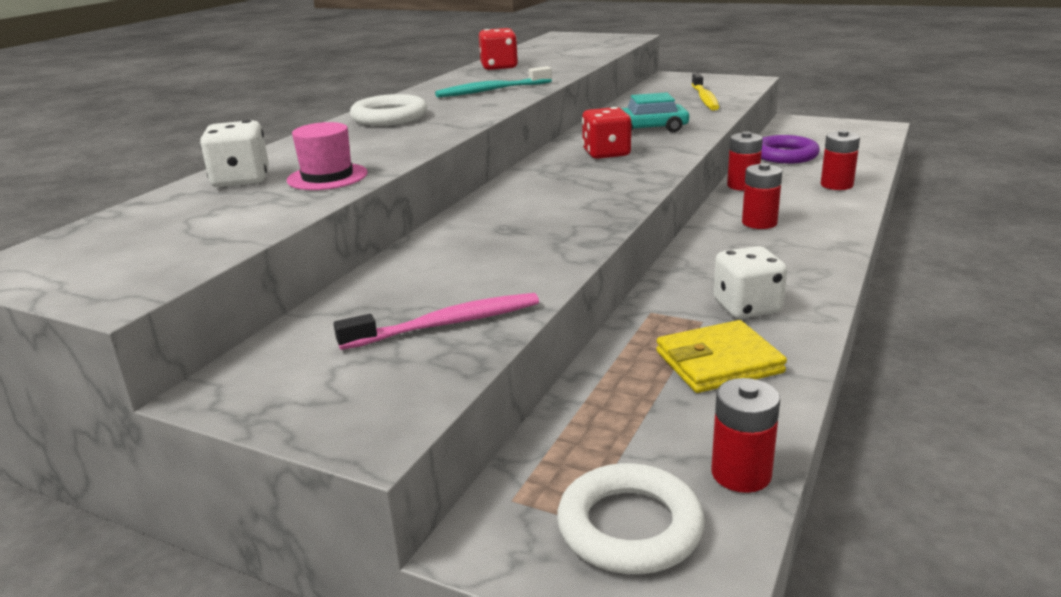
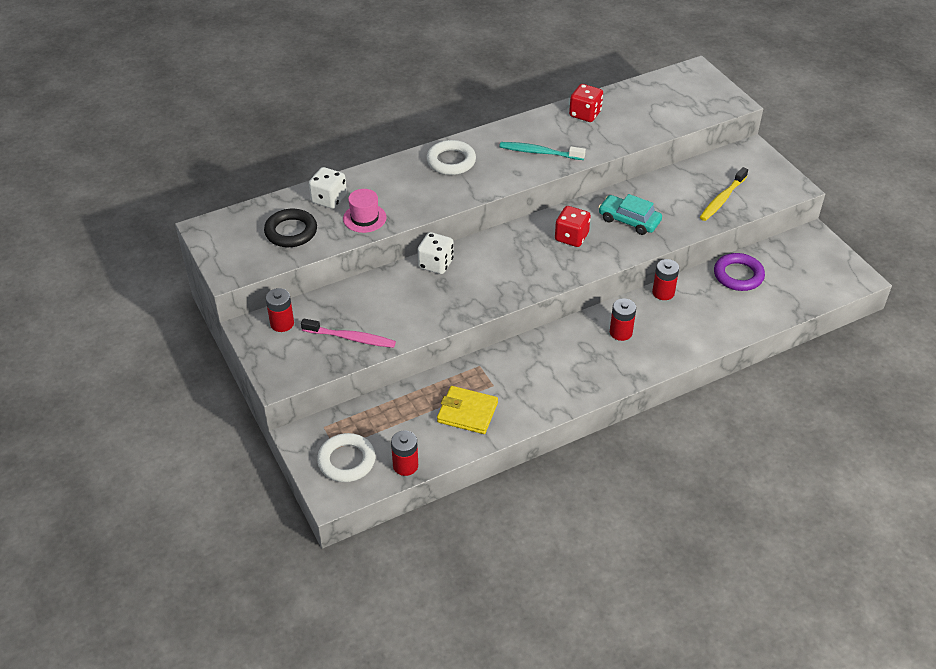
camera: 35 degrees right, 20 degrees up
white dice [713,246,787,319] -> white dice moved to [417,232,454,274]
red battery [821,130,860,190] -> red battery moved to [266,288,294,332]
none -> black ring [264,209,317,247]

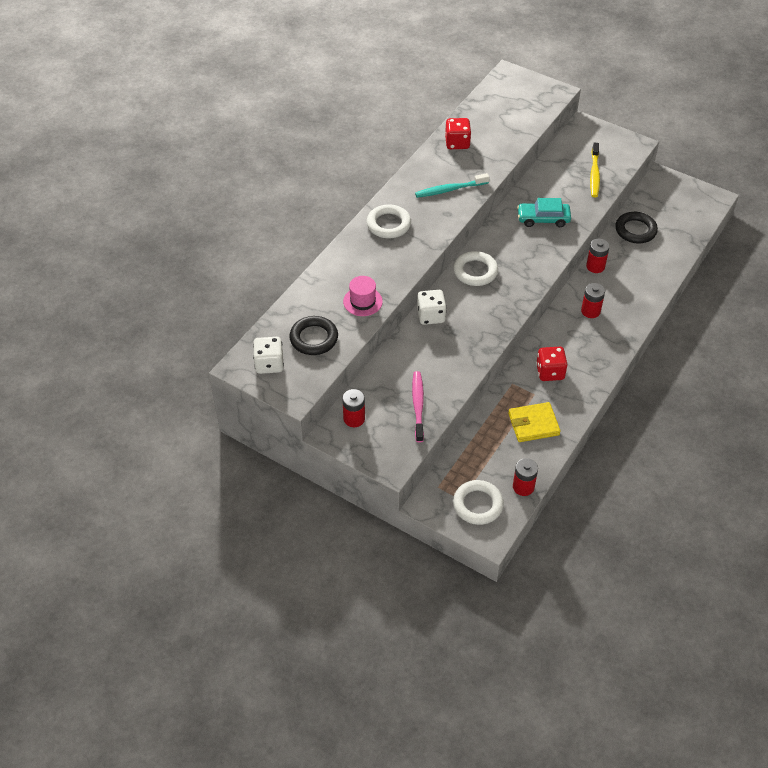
camera: 30 degrees left, 5 degrees up
pink toothbrush [301,318,396,348] -> pink toothbrush turned 75 degrees counterclockwise [412,371,424,442]
white dice [309,167,347,209] -> white dice moved to [253,337,284,374]
red dice [555,206,591,247] -> red dice moved to [536,347,568,381]
purple ring [714,253,765,291] -> black ring [615,212,658,243]
none -> white ring [454,251,498,286]

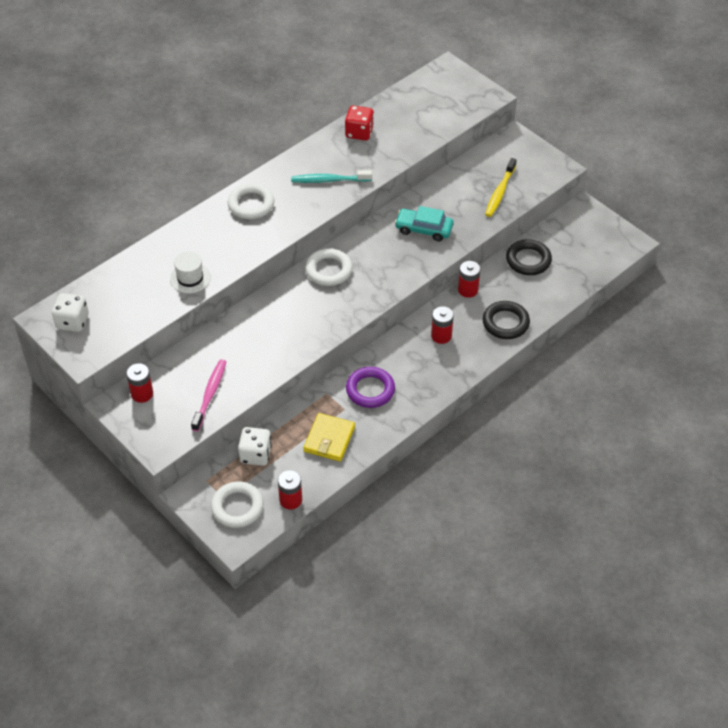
camera: 15 degrees right, 0 degrees up
black ring [289,316,338,355] -> black ring moved to [483,301,530,339]
pink hat [343,276,383,316] -> white hat [170,251,211,293]
white dice [417,290,447,325] -> white dice moved to [238,427,272,466]
yellow wallet [508,402,561,442] -> yellow wallet turned 75 degrees counterclockwise [303,413,355,462]
red dice [536,347,568,381] -> purple ring [346,367,395,408]

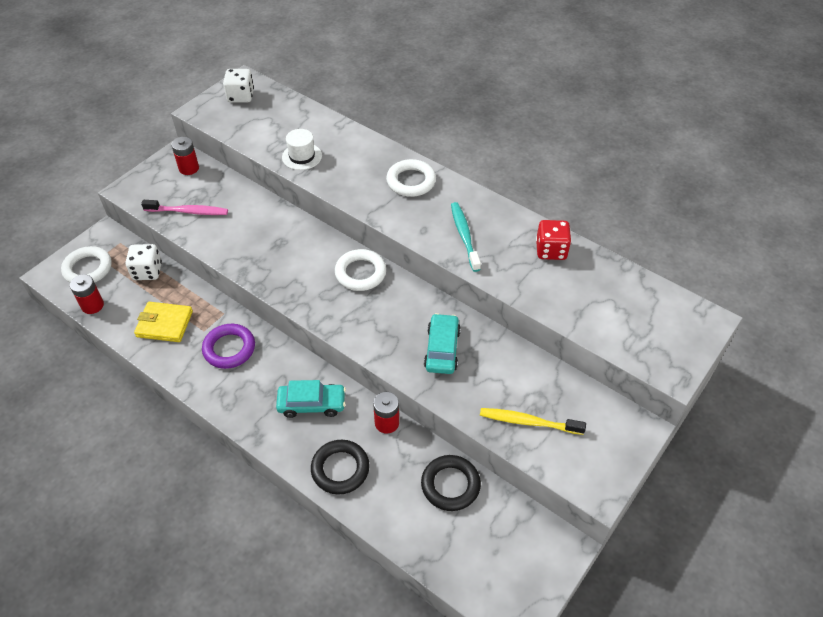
camera: 80 degrees right, 0 degrees up
red battery [431,306,454,344] -> turquoise car [276,380,346,418]

